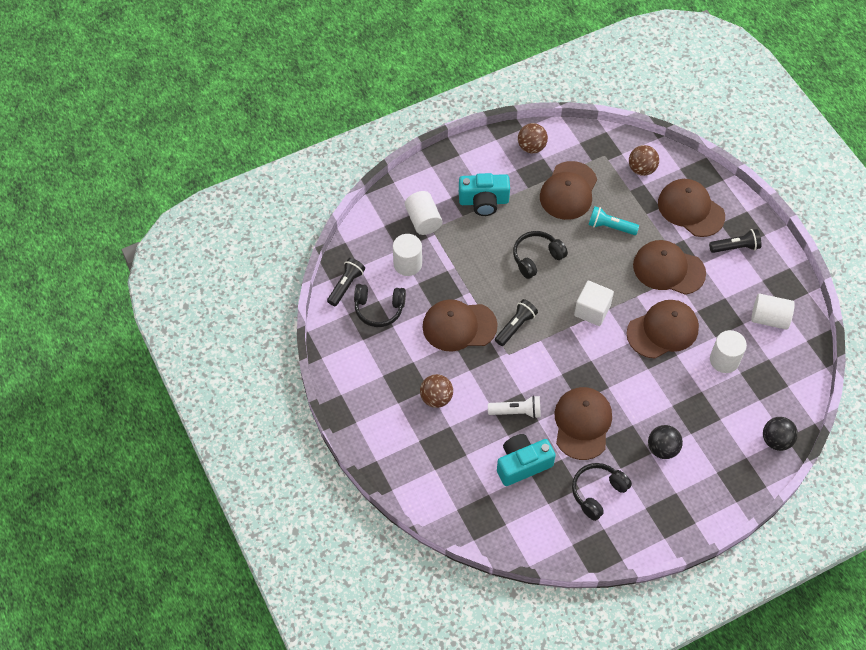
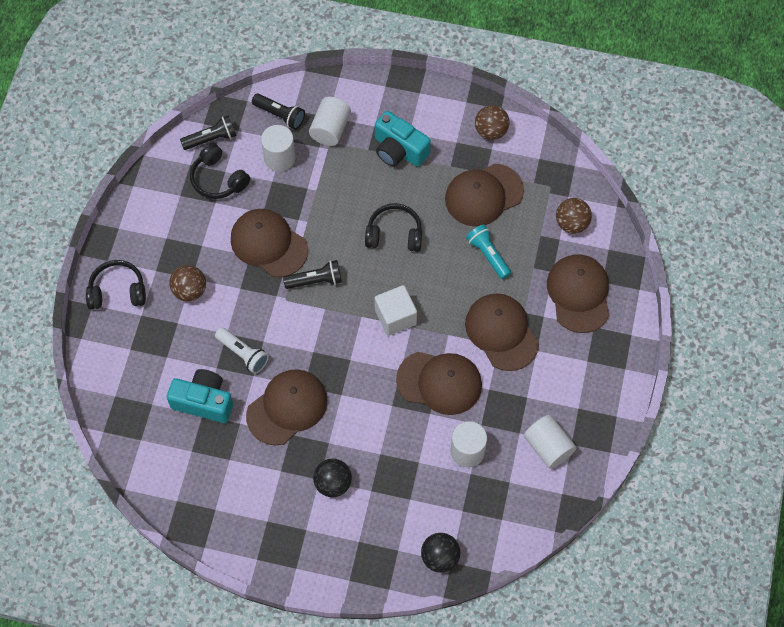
camera: 40 degrees right, 5 degrees up
black headphones [572,463,632,521] -> black headphones moved to [86,260,146,310]
black flashlight [709,229,761,253] -> black flashlight moved to [252,94,305,130]

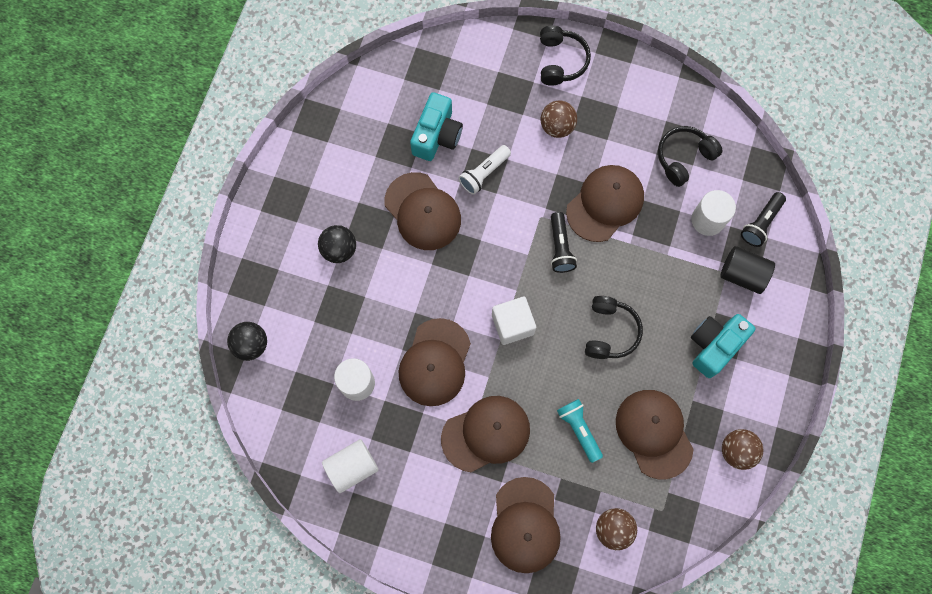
camera: 95 degrees right, 10 degrees up
black flashlight [180,115,236,150] -> none
white cylinder [309,97,351,146] -> black cylinder [720,246,775,294]
turquoise flashlight [466,225,511,279] -> turquoise flashlight turned 90 degrees counterclockwise [557,399,603,463]
brown cap [547,254,610,333] -> brown cap turned 90 degrees clockwise [491,477,561,573]

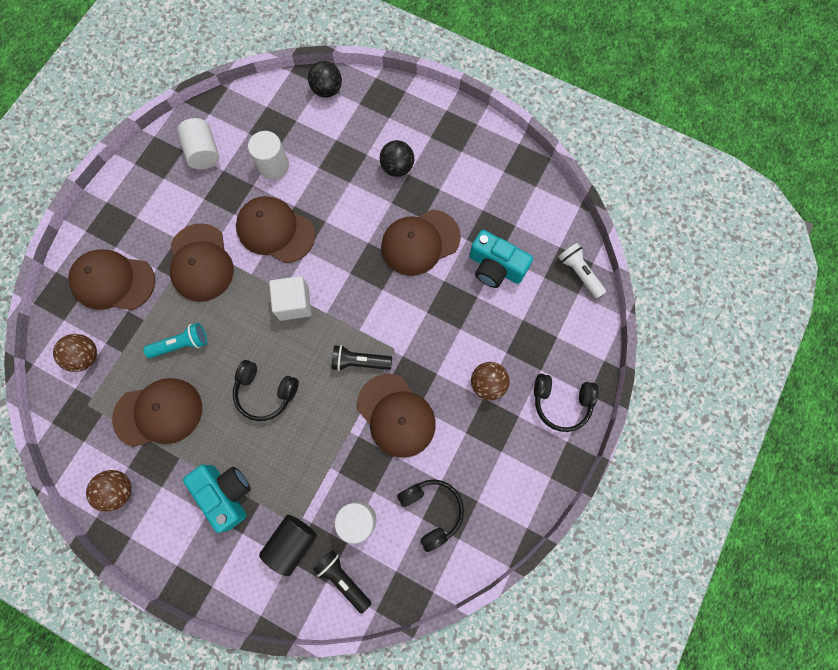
camera: 100 degrees right, 0 degrees up
white flashlight [458,145,511,195] -> white flashlight moved to [558,243,606,299]

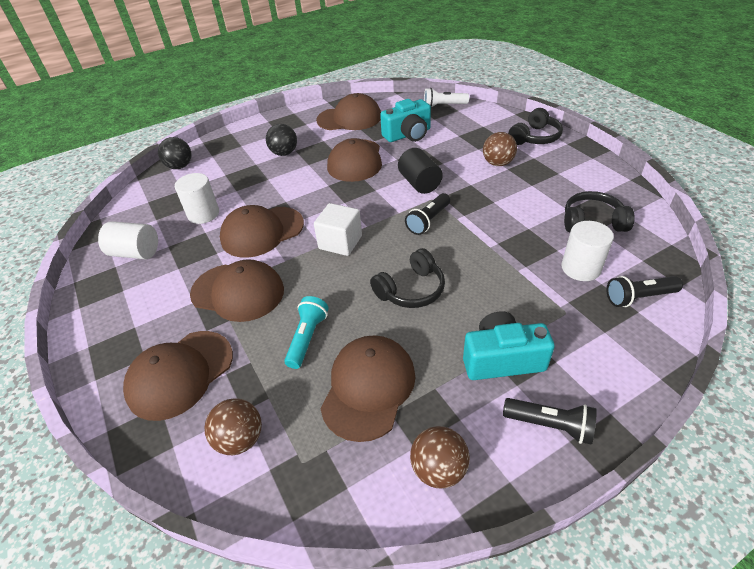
camera: 55 degrees left, 30 degrees down
black cylinder [259,515,317,576] -> black cylinder moved to [398,148,443,194]
brown cap [357,374,436,458] -> brown cap moved to [316,93,381,130]
none -> black flashlight [503,398,597,445]

